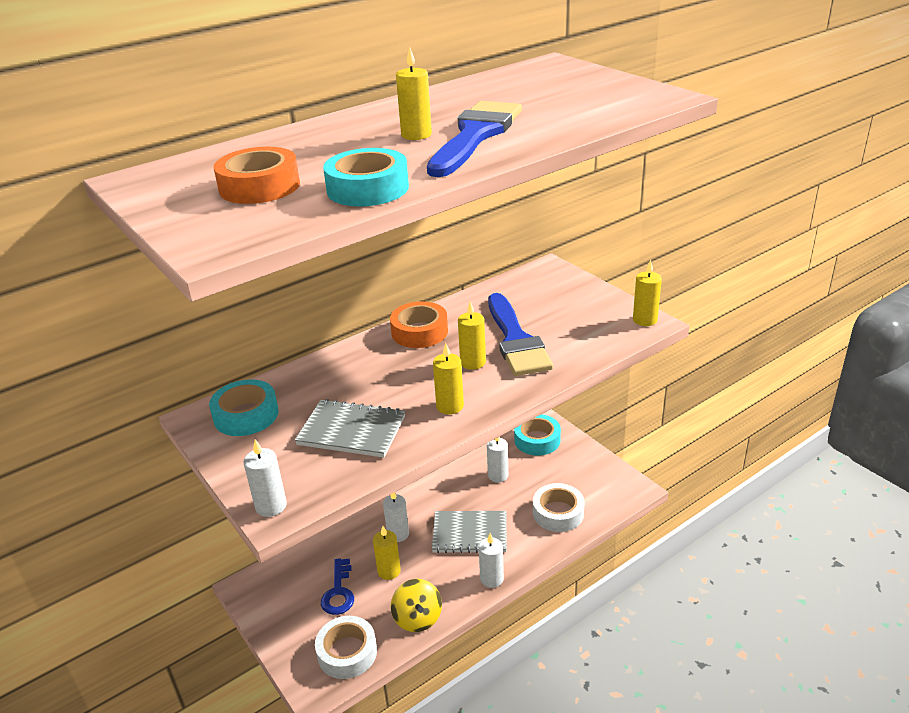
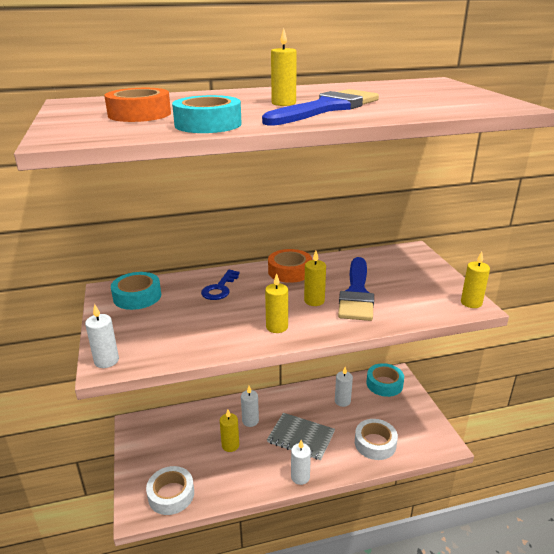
camera: 20 degrees right, 5 degrees down
grey notebook [295,399,405,458] -> none
blue key [321,558,354,615] -> blue key moved to [201,270,240,300]
yellow spinning top [391,579,442,632] -> none

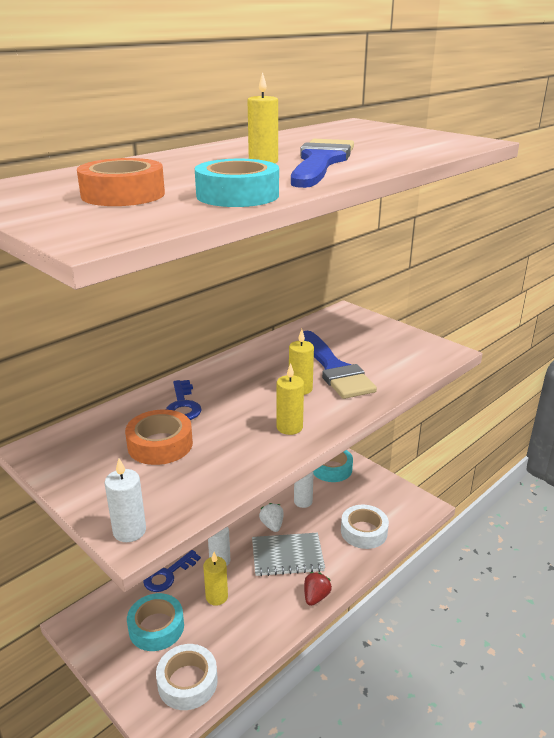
camera: 30 degrees left, 0 degrees up
turquoise tape [111,272,161,310] -> turquoise tape moved to [127,593,184,651]
orange tape [268,249,312,283] -> orange tape moved to [125,410,193,465]
white candle [291,440,311,485] -> red strawberry [304,572,332,606]
yellow candle [461,252,490,308] -> none
none -> blue key [143,550,201,592]
none -> white strawberry [259,503,284,532]

